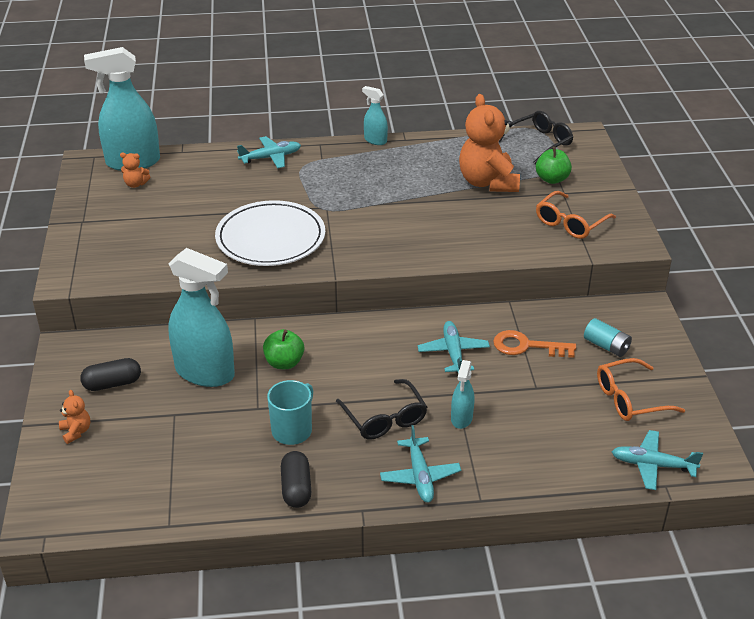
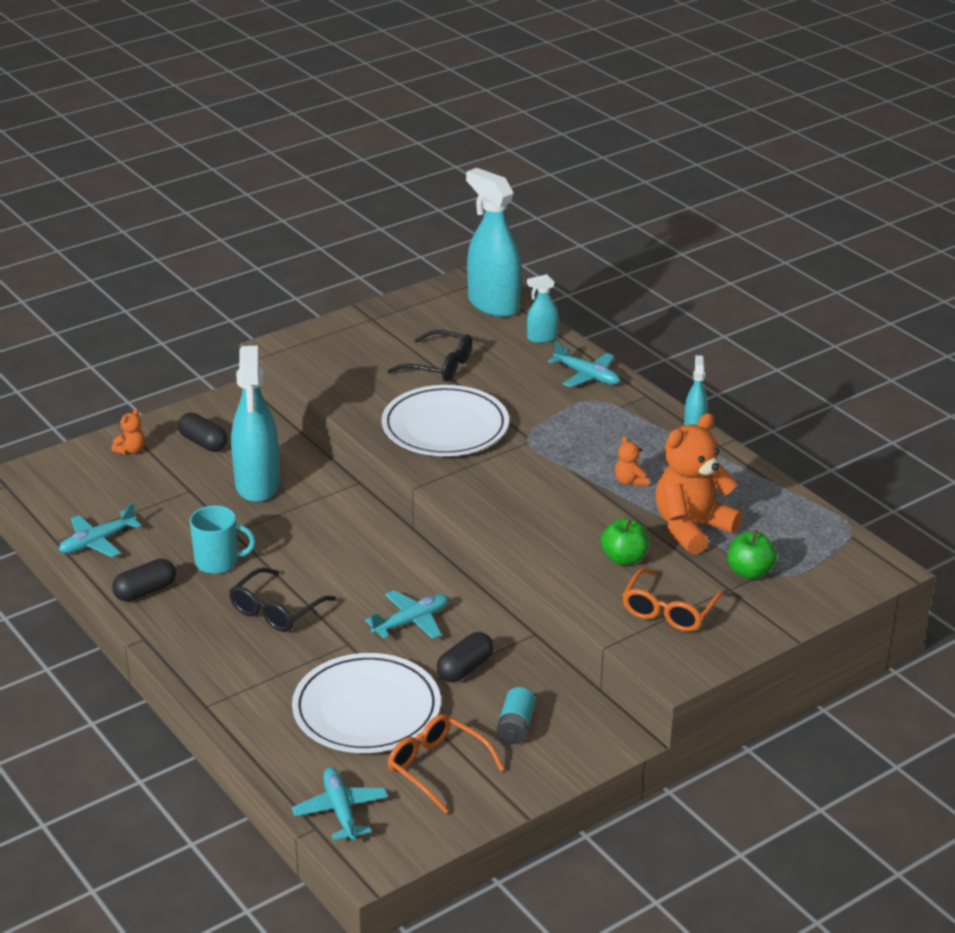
camera: 60 degrees right, 5 degrees down
orange teddy bear [120,152,150,188] -> orange teddy bear moved to [615,436,649,487]
green apple [263,329,304,369] -> green apple moved to [601,518,649,565]
turquoise plane [380,425,461,503] -> turquoise plane moved to [59,503,141,557]
turquoise spray bottle [451,360,474,429] -> turquoise spray bottle moved to [527,274,559,343]
orange key [493,330,576,358] -> black capsule [437,632,494,682]
black glasses [499,111,573,164] -> black glasses moved to [387,330,472,382]
orange glasses [536,191,616,239] -> orange glasses turned 75 degrees counterclockwise [622,568,725,632]
none -> white plate [292,653,441,753]

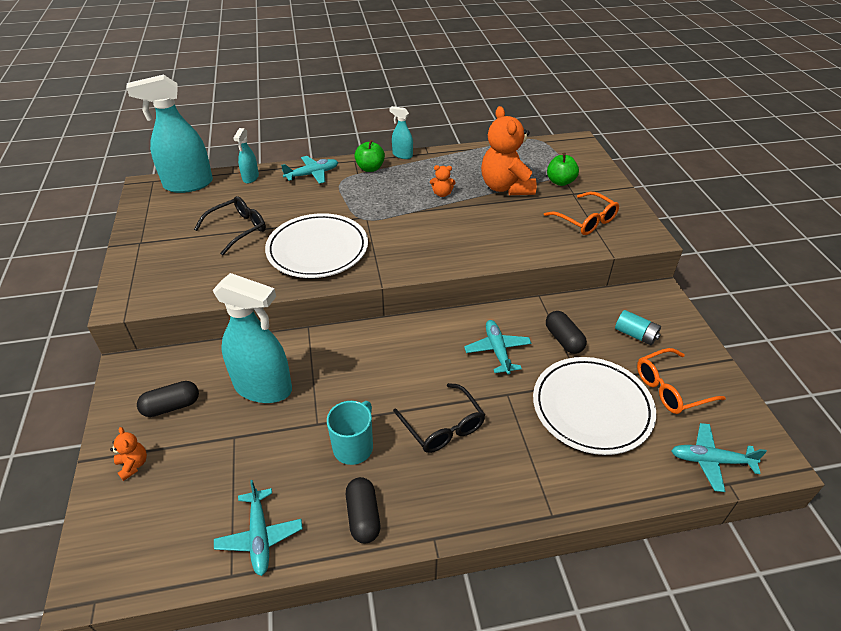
camera: 65 degrees left, 10 degrees up
green apple [601,518,649,565] -> green apple moved to [354,140,385,172]

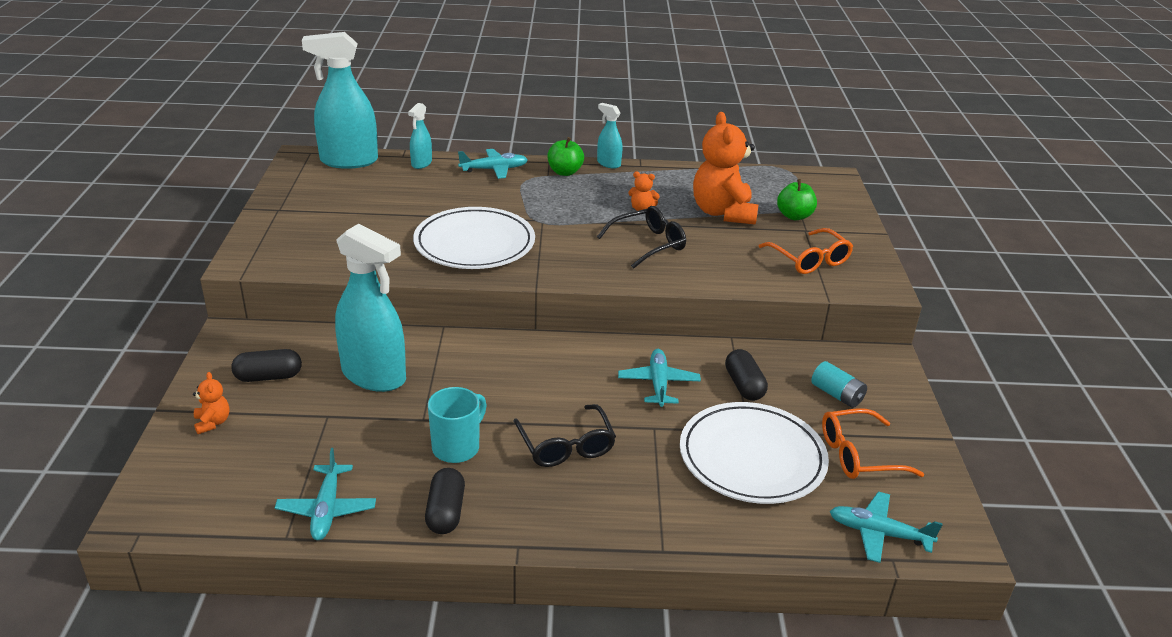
camera: 10 degrees right, 10 degrees down
black glasses [194,196,266,255] -> black glasses moved to [597,206,686,269]

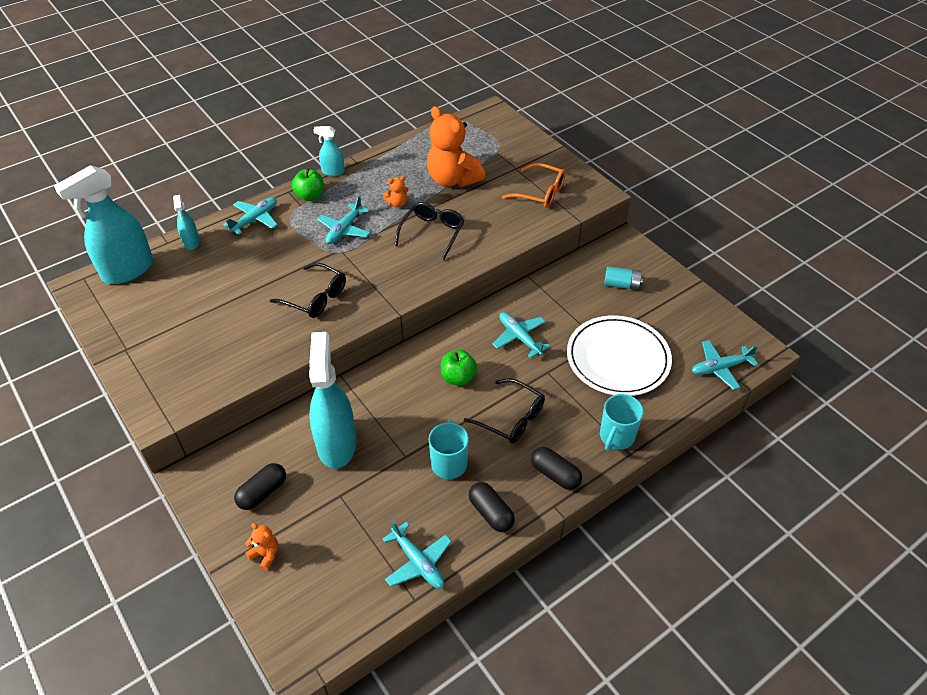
camera: 35 degrees left, 15 degrees up
turquoise spray bottle [335,224,406,392] -> turquoise spray bottle turned 90 degrees counterclockwise [309,332,357,469]
white plate [413,207,535,269] -> black glasses [270,262,346,318]
black capsule [725,349,768,401] -> black capsule moved to [531,447,582,490]
green apple [777,179,817,220] -> green apple moved to [441,350,477,386]
orange glasses [822,408,924,479] -> none
none -> turquoise plane [317,195,370,244]
none -> turquoise mug [600,394,644,451]

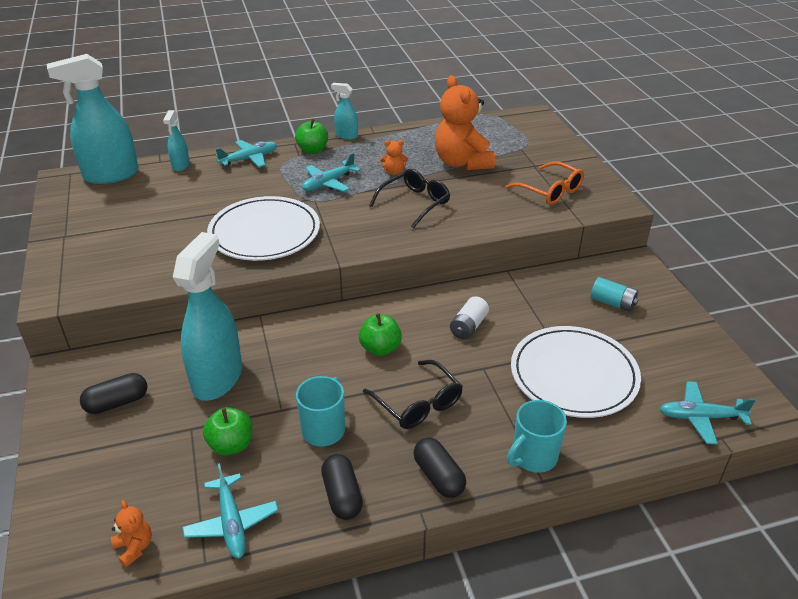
camera: 20 degrees right, 10 degrees down
orange teddy bear [245,523,278,571] -> orange teddy bear moved to [111,500,152,568]
black glasses [270,262,346,318] -> white plate [207,196,320,261]
turquoise plane [492,312,550,358] -> white battery [450,296,489,339]
none -> green apple [203,407,253,455]

